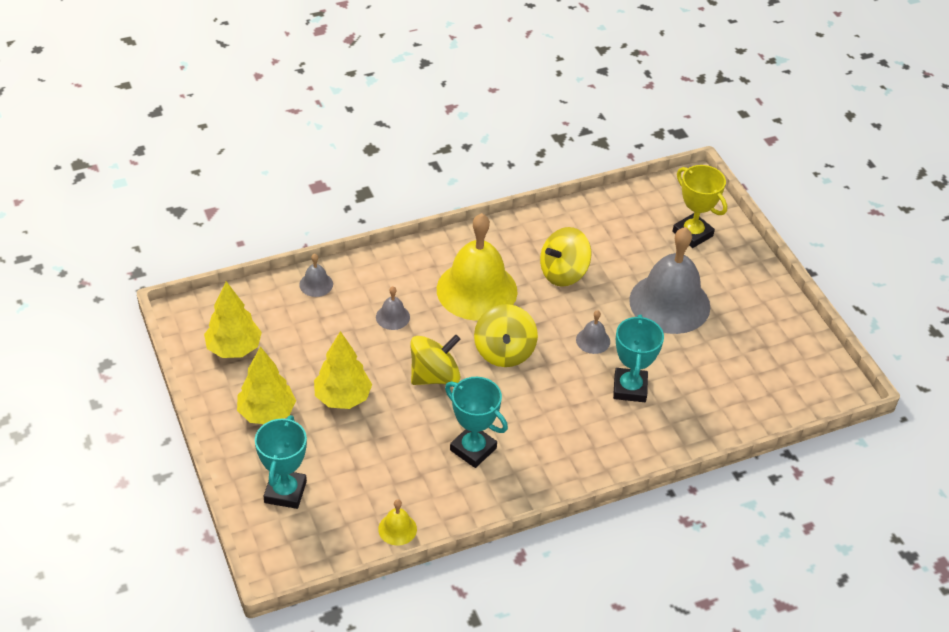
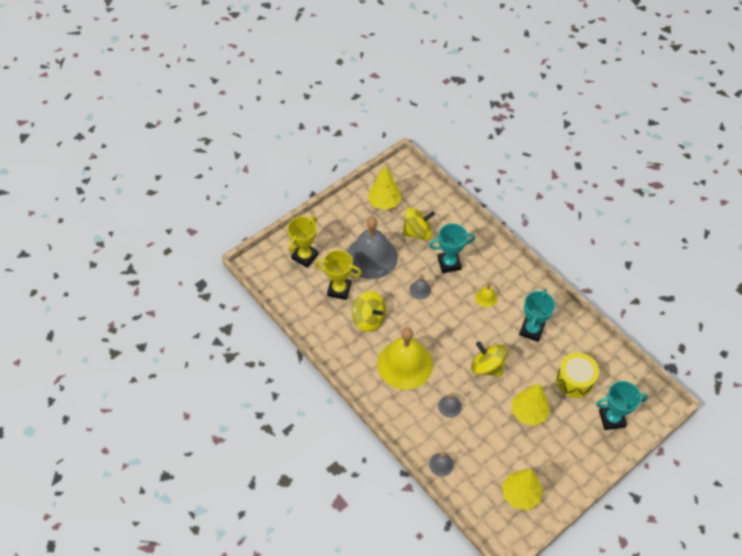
camera: 105 degrees left, 10 degrees up
yellow tree [237,347,296,424] -> yellow tree moved to [368,166,401,210]
yellow bell [378,499,417,546] -> yellow bell moved to [475,282,497,307]
yellow spinning top [474,304,538,367] -> yellow spinning top moved to [403,208,435,240]
none -> yellow trophy [315,250,362,300]
none -> yellow drum [556,353,599,398]

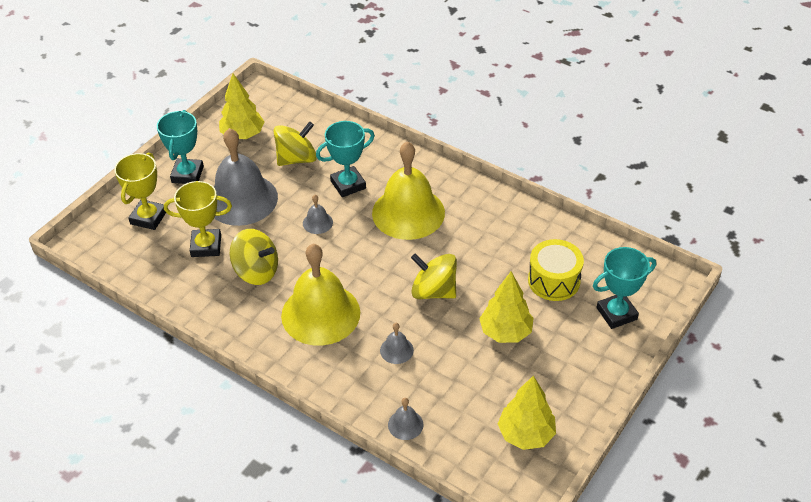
camera: 15 degrees left, 10 degrees down
yellow bell [475,282,497,307] -> yellow bell [372,141,445,240], size x2.42
turquoise trophy [519,289,555,342] -> turquoise trophy moved to [157,110,204,184]

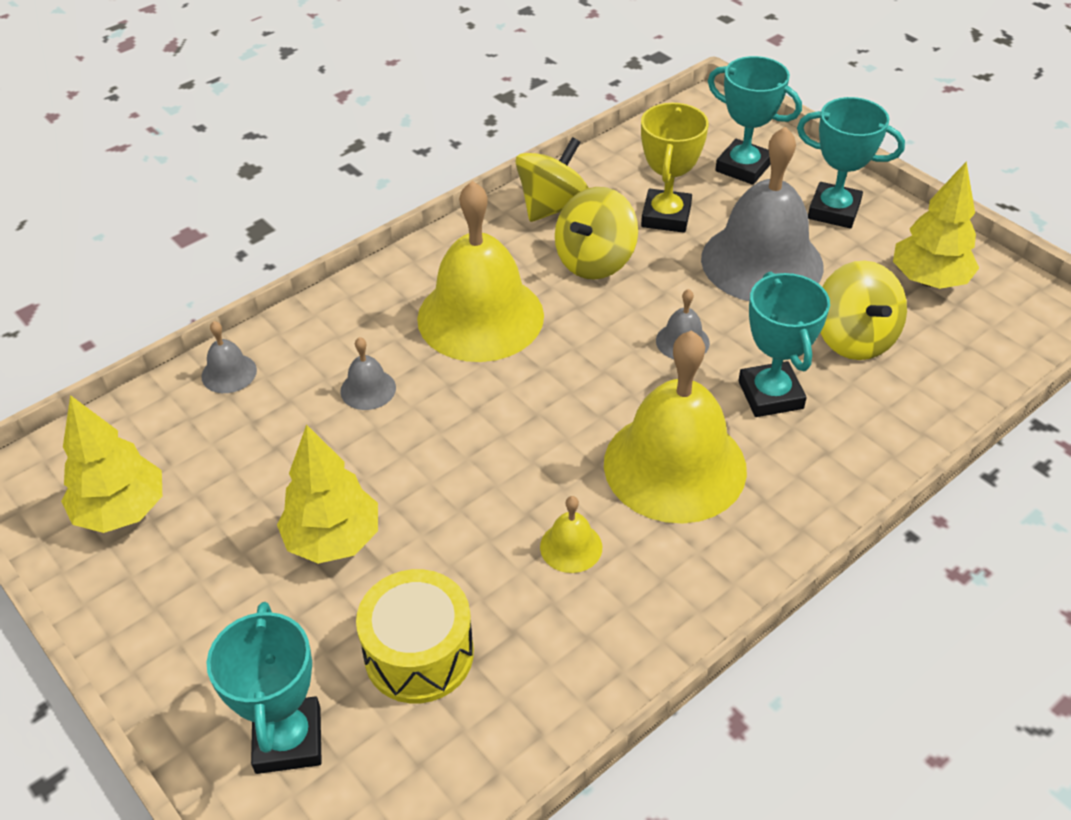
camera: 105 degrees right, 0 degrees up
yellow trophy [114,153,166,230] -> turquoise trophy [708,56,802,185]
yellow spinning top [411,254,457,299] -> yellow spinning top moved to [515,137,589,222]
none -> yellow bell [540,496,602,573]

